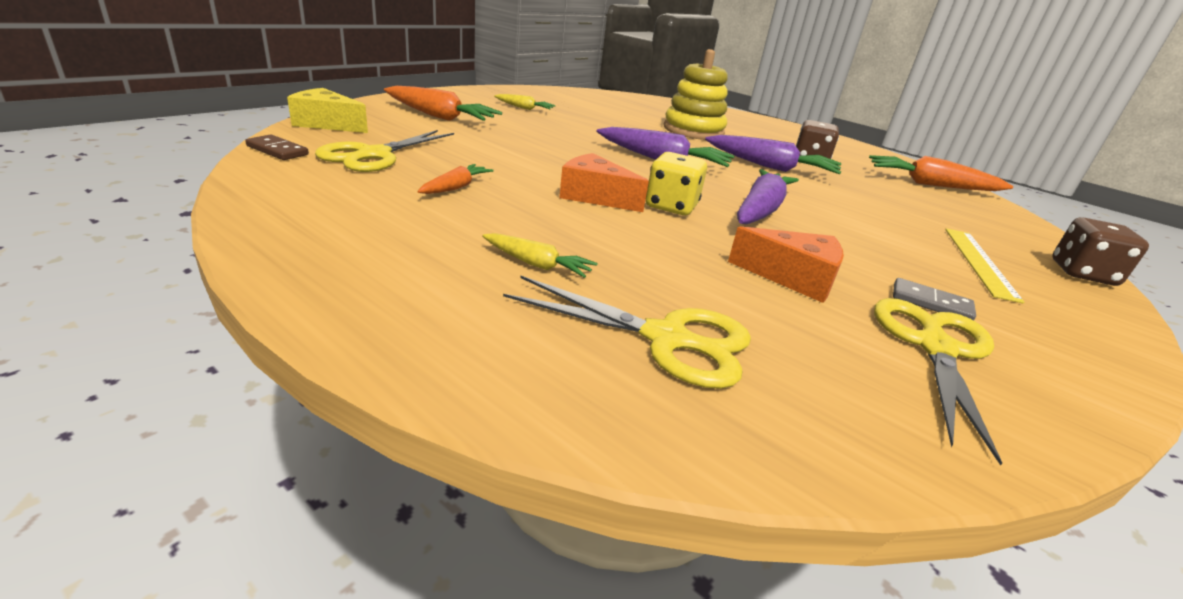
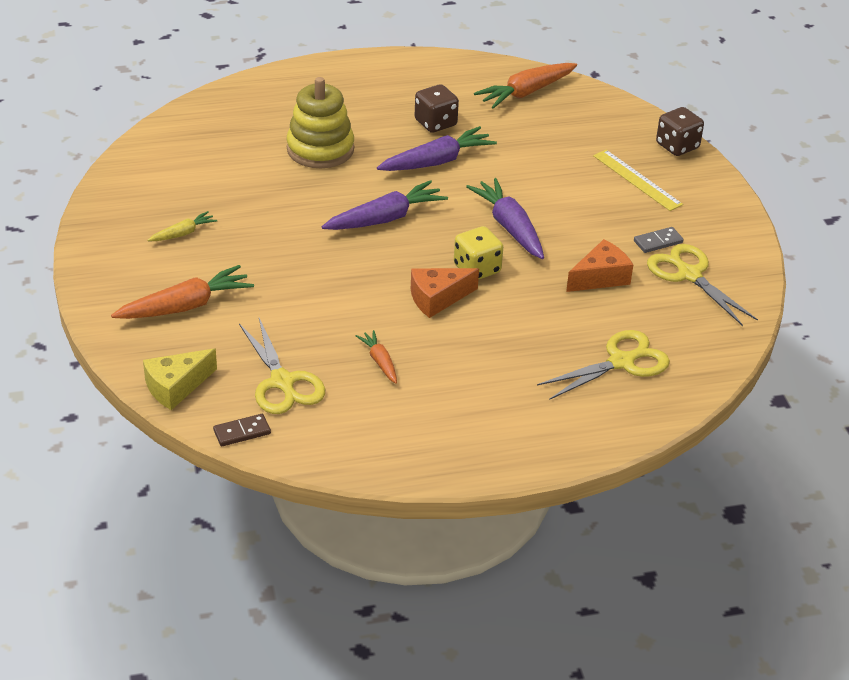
camera: 50 degrees left, 10 degrees up
yellow carrot [482,233,598,278] -> none

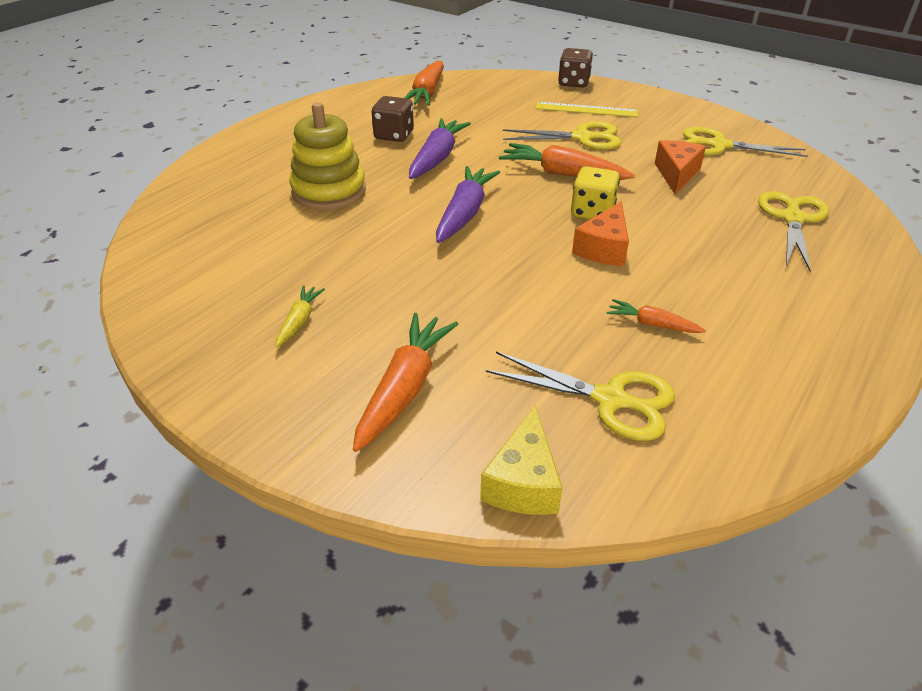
camera: 40 degrees left, 0 degrees up
brown domino [213,414,271,446] -> none
purple carrot [466,178,544,259] -> orange carrot [499,143,635,180]
grey domino [634,227,684,253] -> none
none -> yellow scissors [503,121,621,150]

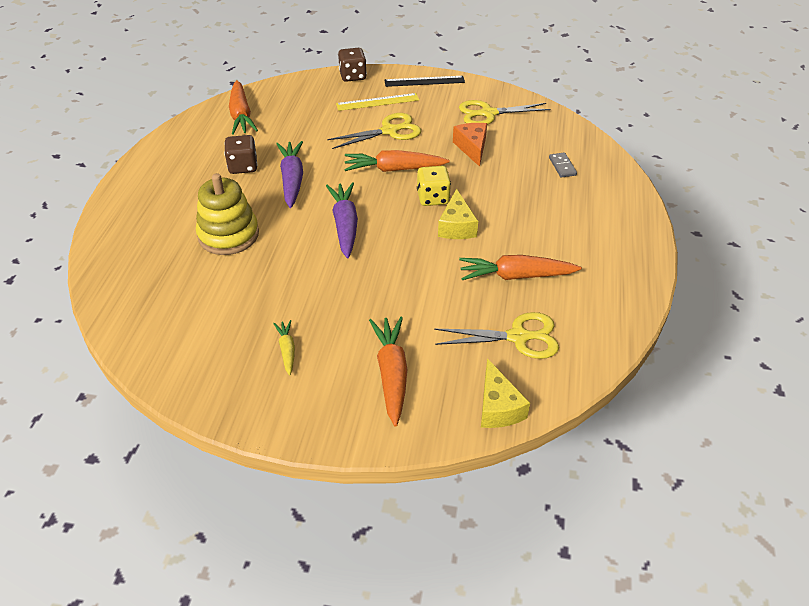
camera: 25 degrees left, 5 degrees up
orange cheese [572,201,629,266] -> yellow cheese [438,189,478,239]
orange carrot [607,299,706,333] -> orange carrot [459,255,582,280], size x1.85
yellow scissors [758,191,829,272] -> grey domino [549,152,577,178]
none -> black ruler [385,76,465,87]

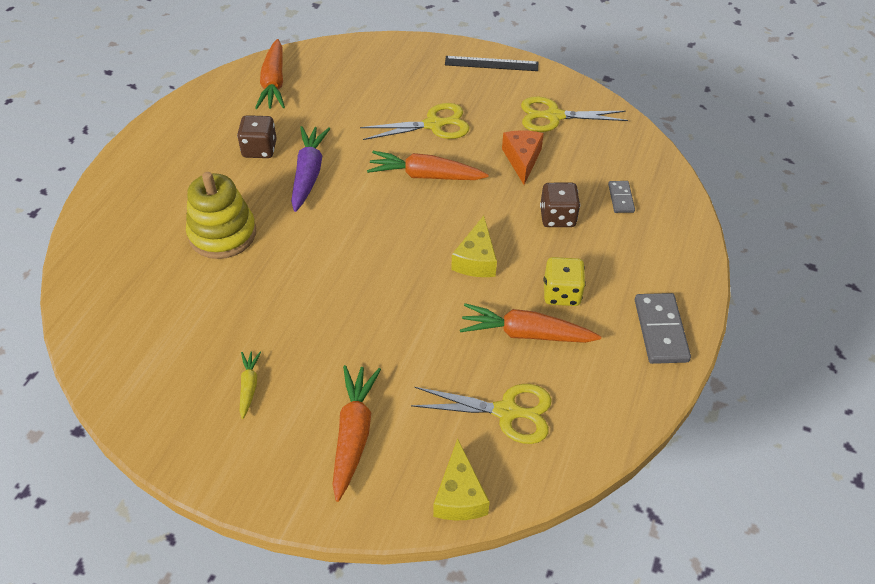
camera: 10 degrees right, 5 degrees up
purple carrot [326,182,358,259] -> none
yellow ruler [336,93,419,111] -> none
brown dice [338,48,367,82] -> brown dice moved to [540,183,580,227]
yellow dice [417,166,451,206] -> yellow dice moved to [544,257,586,306]
none -> grey domino [635,293,691,364]

